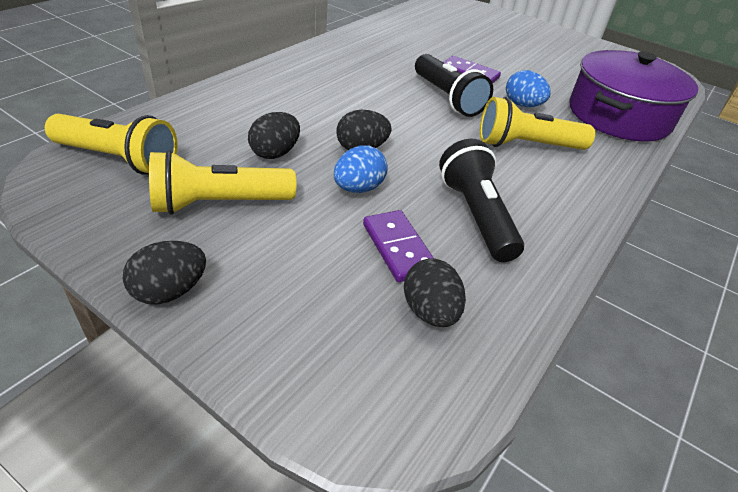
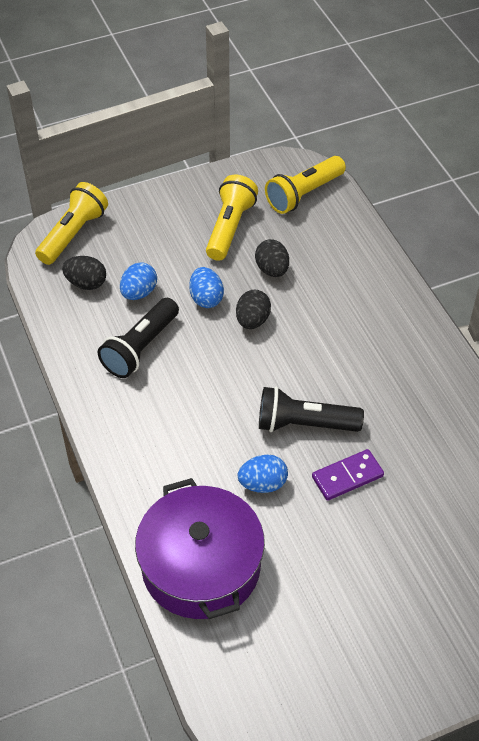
camera: 125 degrees right, 10 degrees up
black egg [123,241,206,304] -> none
purple domino [363,210,434,282] -> blue egg [120,262,157,300]
black flashlight [439,139,524,262] -> black flashlight turned 105 degrees clockwise [98,298,179,378]
yellow flashlight [480,97,595,150] -> yellow flashlight moved to [35,182,108,265]

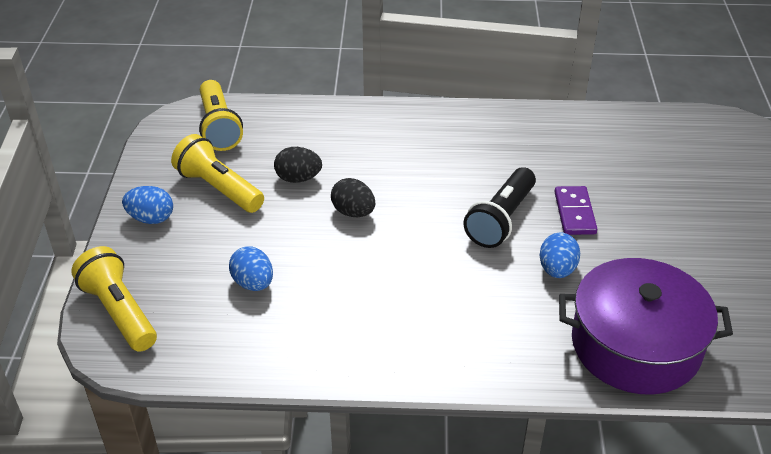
camera: 65 degrees left, 10 degrees down
black egg [62,256,106,290] -> none
black flashlight [98,298,179,378] -> none
blue egg [189,267,224,308] -> blue egg moved to [122,186,173,224]

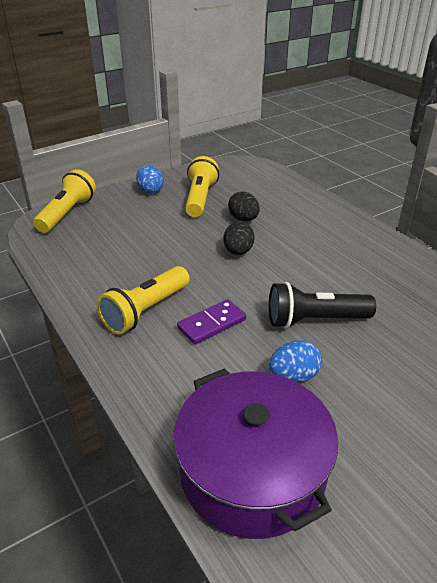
camera: 55 degrees right, 5 degrees down
yellow flashlight [199,80,243,151] -> yellow flashlight moved to [97,266,190,335]
blue egg [229,246,273,291] -> none
purple domino [554,186,597,235] -> purple domino moved to [177,299,246,344]

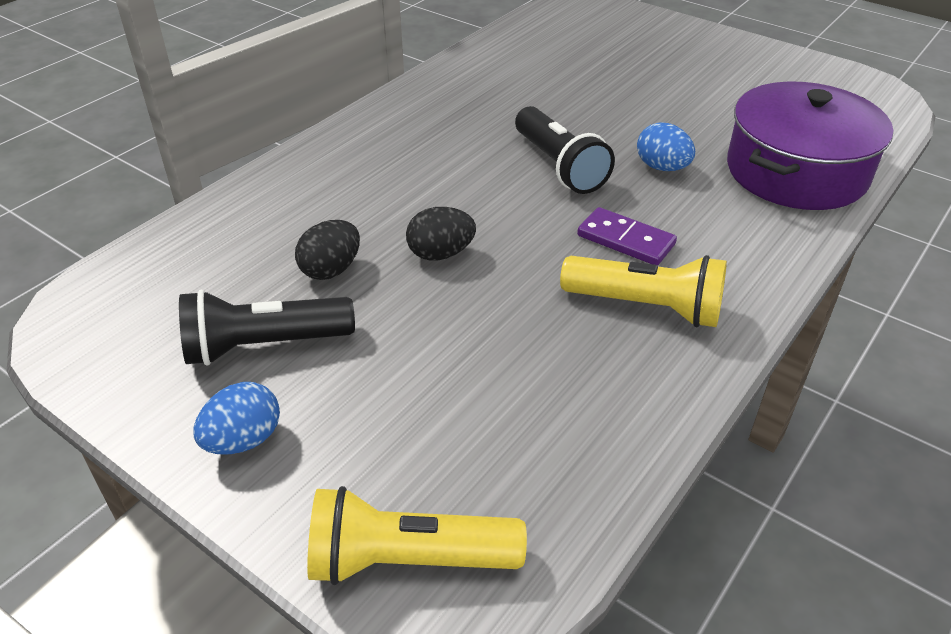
camera: 110 degrees left, 5 degrees up
yellow flashlight [185,156,219,217] -> black flashlight [179,290,355,365]

